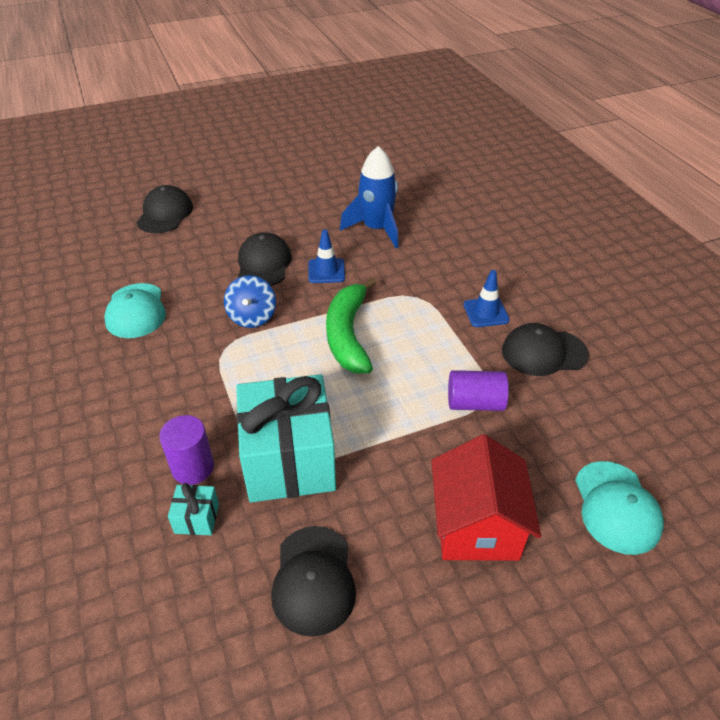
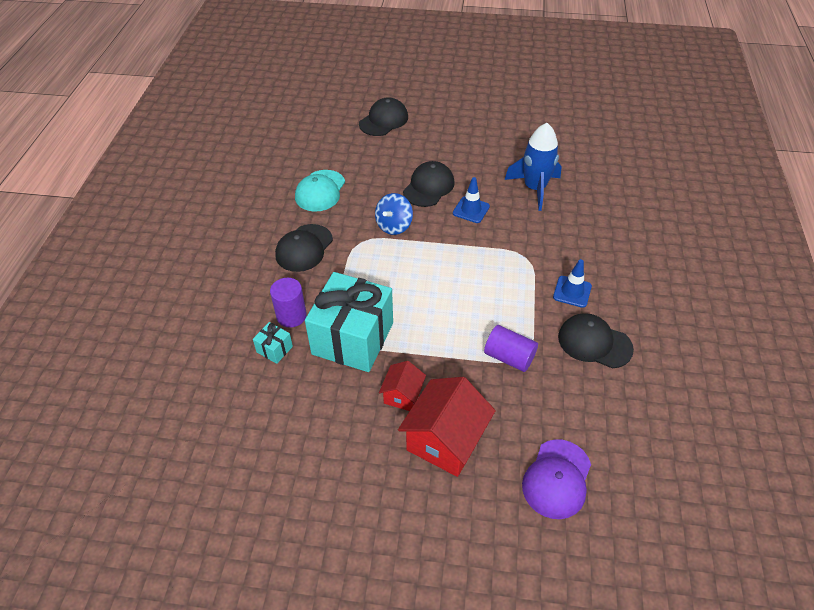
camera: 30 degrees right, 5 degrees up
black cap [271,526,356,637] -> black cap moved to [275,224,333,272]
green banana [326,278,376,373] -> none
turquoise cap [575,461,664,555] -> purple cap [522,439,591,519]
none -> red house [379,361,426,411]

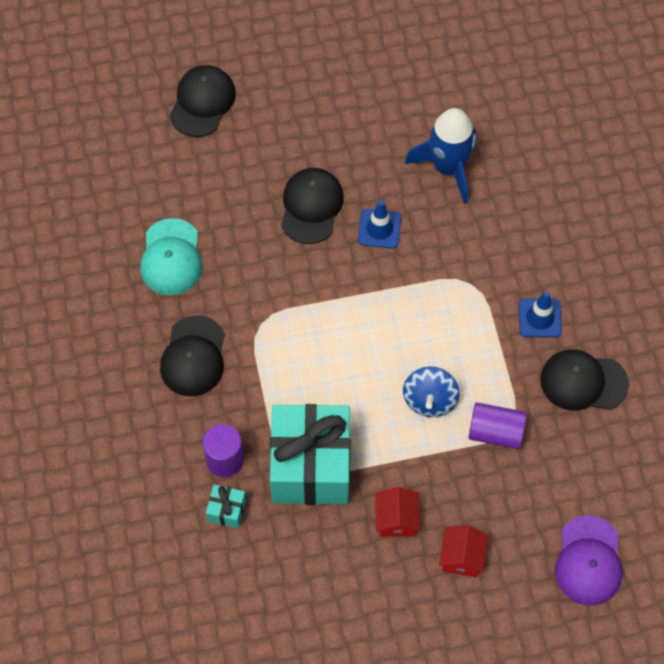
camera: 20 degrees left, 15 degrees up
blue spinning top [375,193,413,235] -> blue spinning top moved to [403,367,460,417]
red house [398,377,496,477] -> red house [439,525,489,577], size x0.55

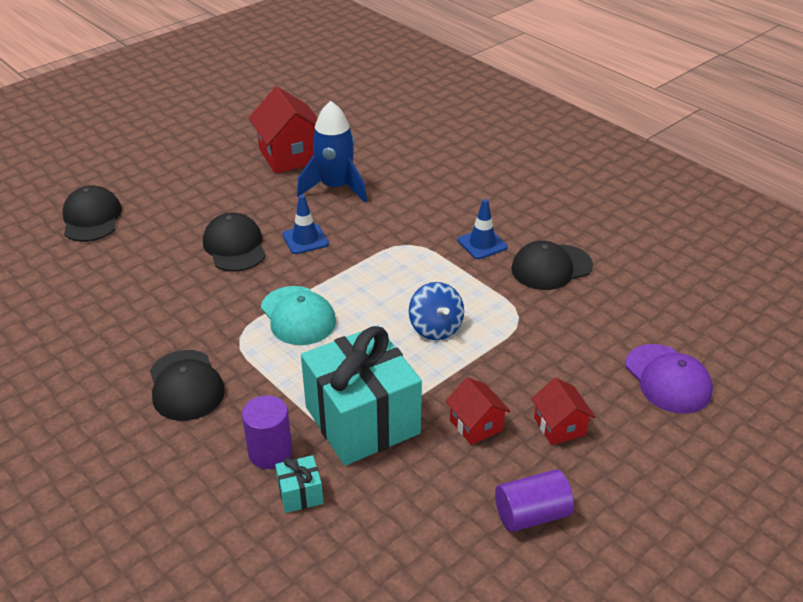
camera: 30 degrees left, 25 degrees down
turquoise cap [140,218,202,295] -> turquoise cap moved to [261,286,336,345]
purple cylinder [468,402,527,449] -> purple cylinder moved to [495,469,574,532]
none -> red house [249,87,318,174]

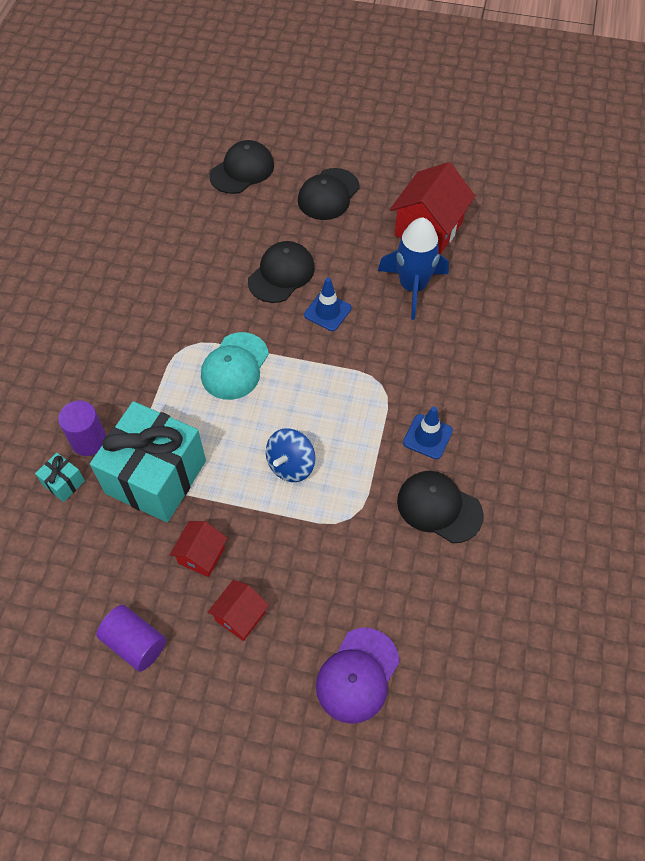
camera: 55 degrees right, 20 degrees up
black cap [150,350,225,421] -> black cap moved to [298,168,360,220]

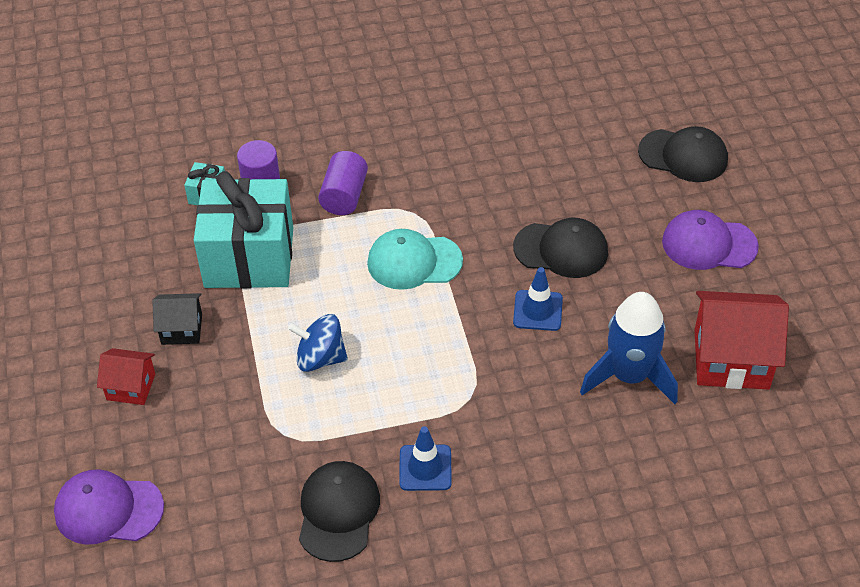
camera: 65 degrees right, 10 degrees down
purple cylinder [96,605,166,672] -> purple cylinder moved to [318,151,368,215]
red house [170,521,227,577] -> black house [152,293,202,345]
black cap [298,168,360,220] -> purple cap [662,210,759,270]

